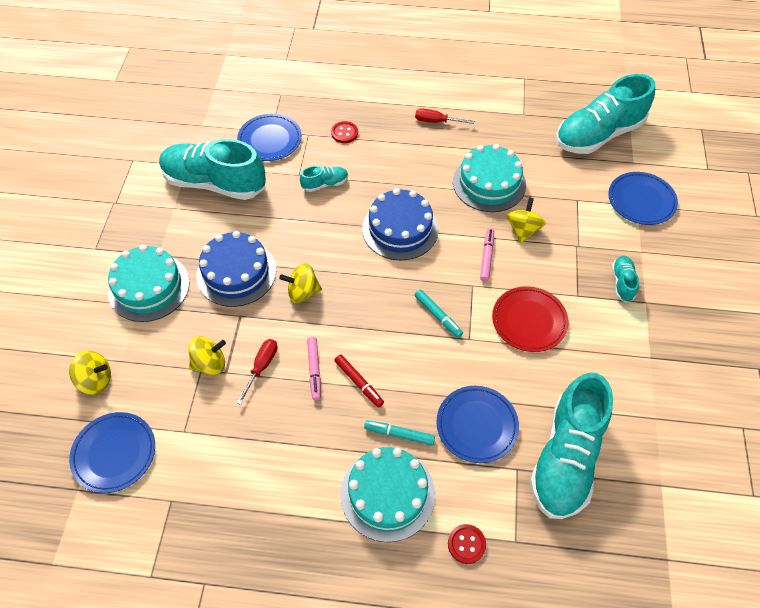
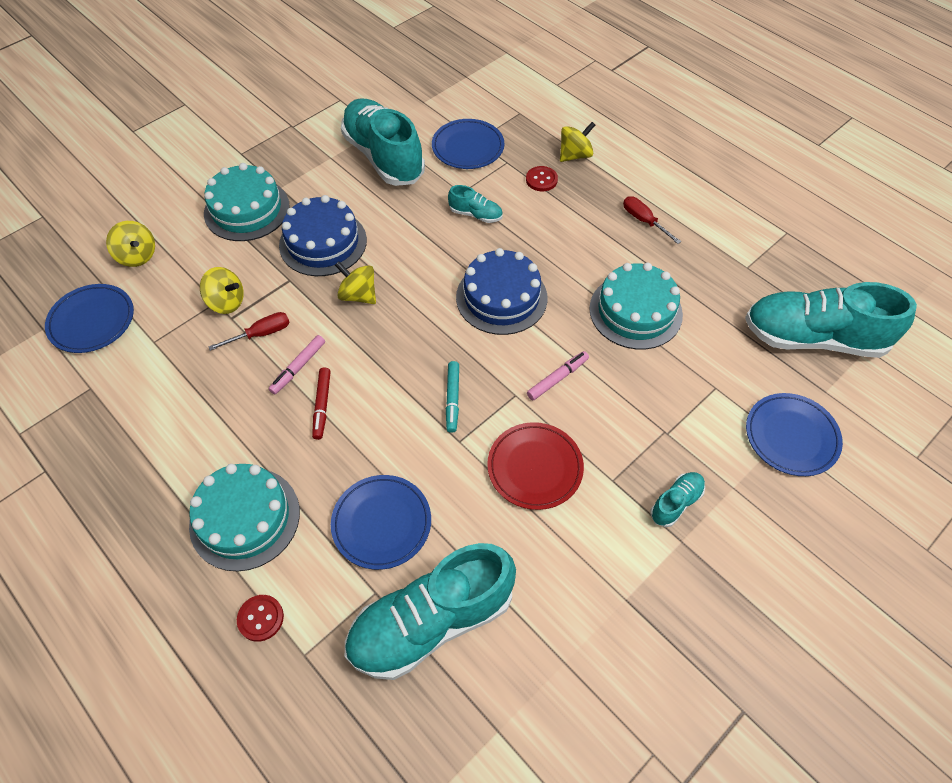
camera: 40 degrees right, 0 degrees up
turquoise marker [364,420,435,445] -> none
yellow spinning top [507,197,546,243] -> yellow spinning top moved to [560,122,595,162]

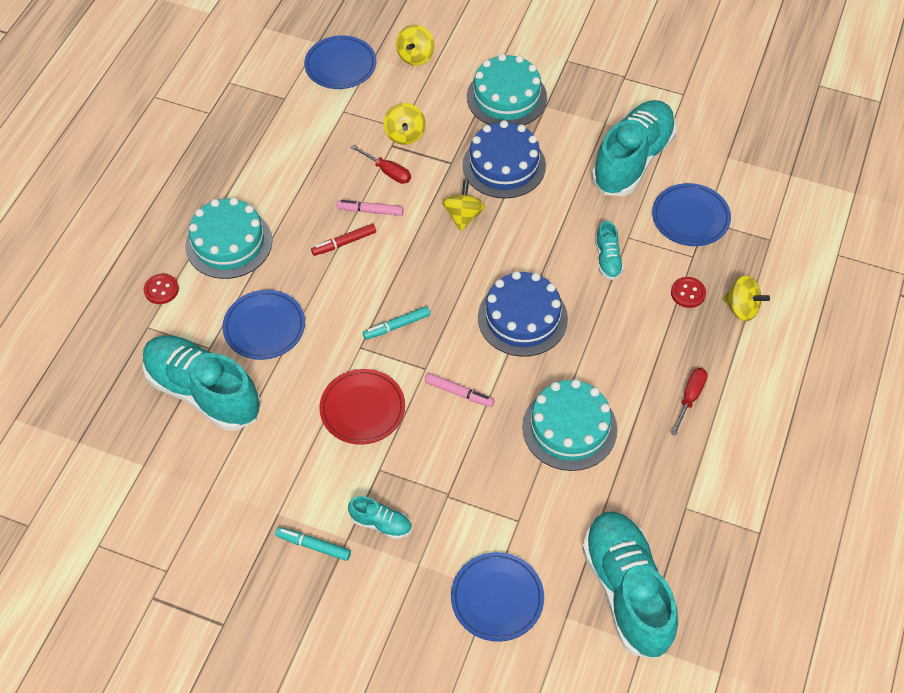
camera: 65 degrees right, 0 degrees up
none -> turquoise marker [275,527,351,561]

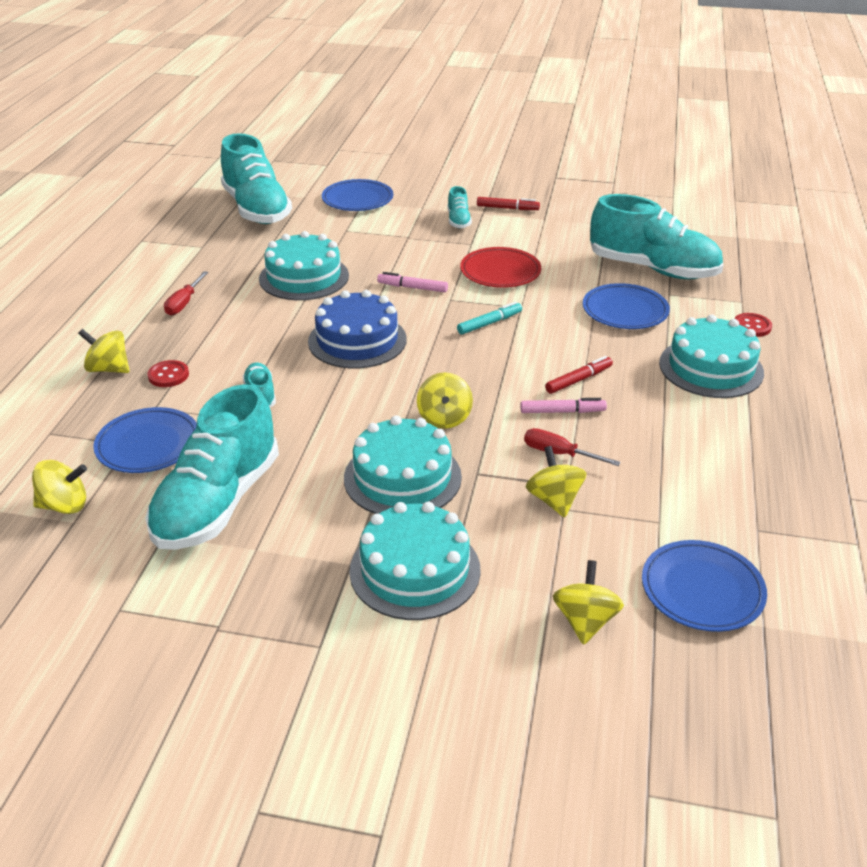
camera: 170 degrees right, 20 degrees down
turquoise marker [275,527,351,561] -> red marker [477,197,540,210]
turquoise shoe [348,496,412,539] -> turquoise shoe turned 105 degrees counterclockwise [448,186,472,228]
blue cake [463,120,546,199] -> turquoise cake [344,416,462,514]
none -> yellow spinning top [32,460,87,514]

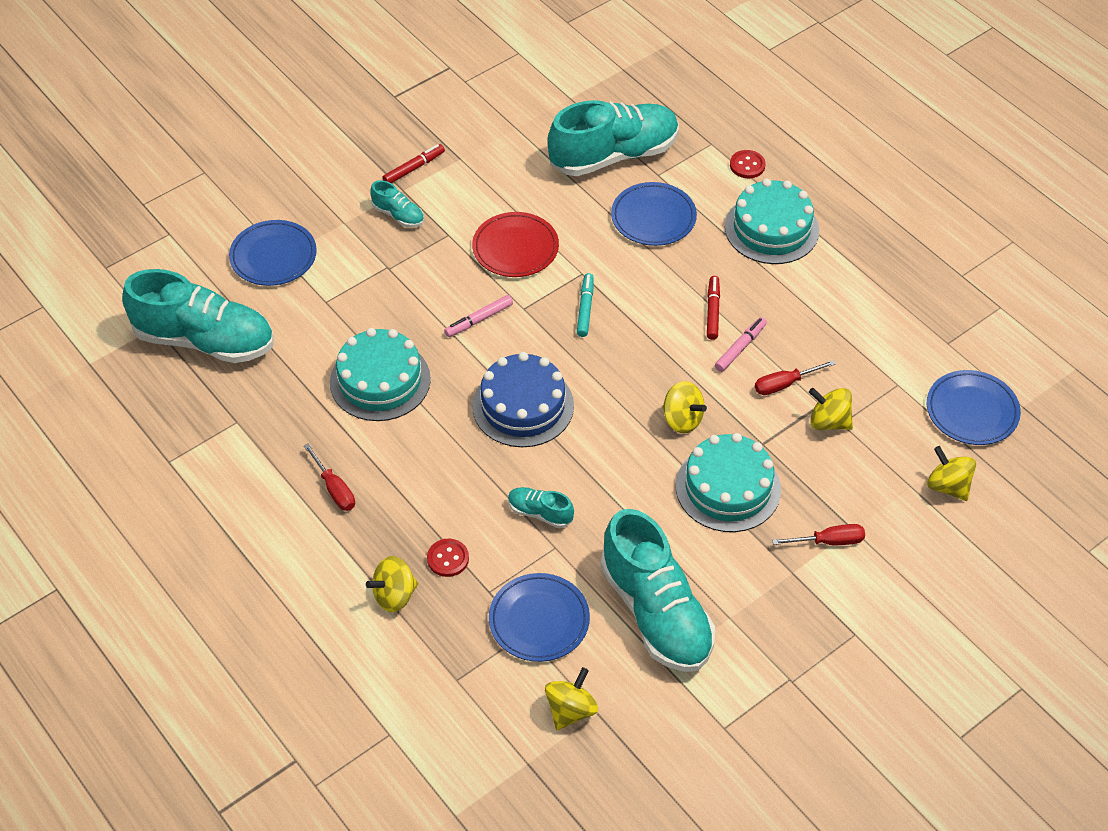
camera: 50 degrees left, 15 degrees up
turquoise cake [349,502,481,620] -> red screwdriver [772,524,865,545]

